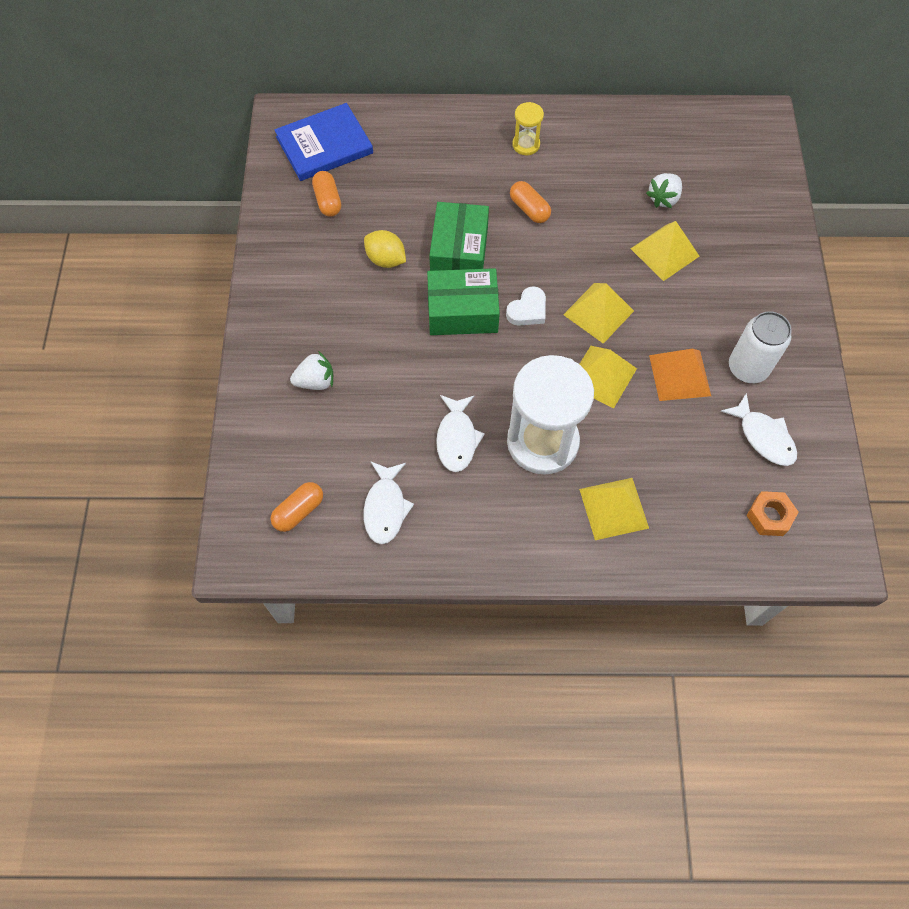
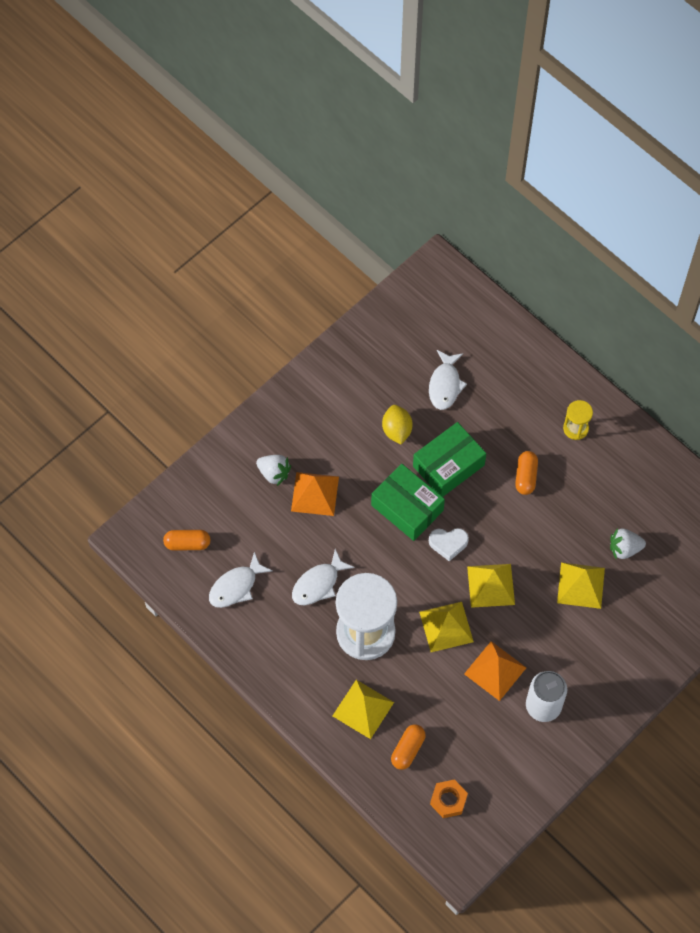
camera: 45 degrees right, 0 degrees up
blue book [274,103,373,181] -> none
orange capsule [312,171,341,217] -> orange capsule moved to [391,724,425,770]
white fish [721,393,797,466] -> white fish moved to [429,350,467,410]
none -> orange pyramid [291,472,339,516]

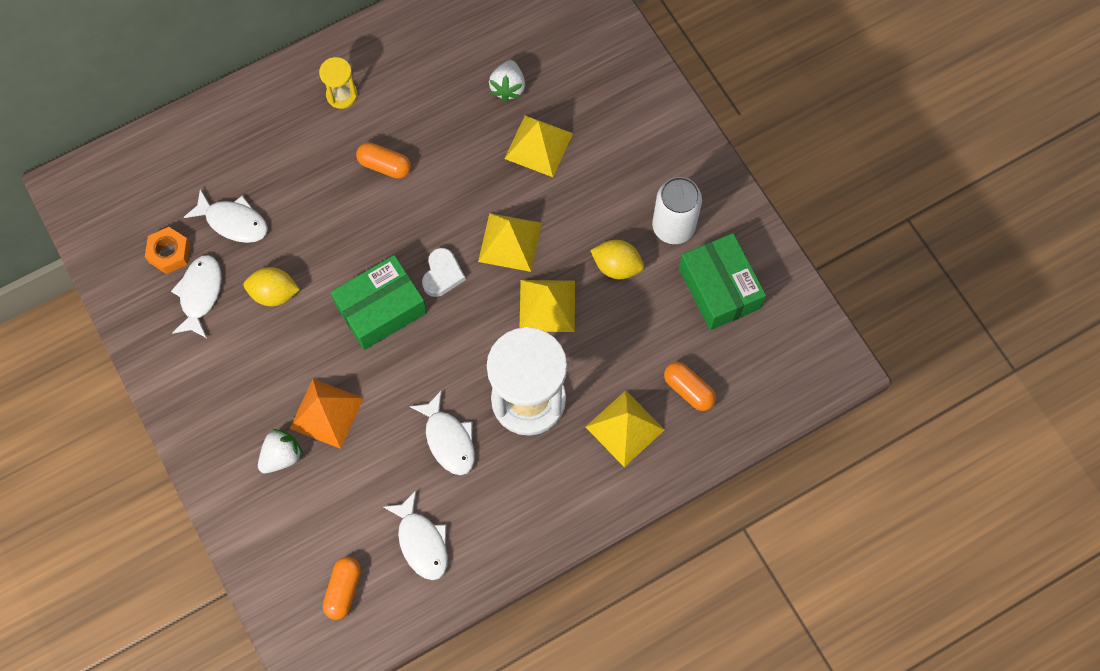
camera: 75 degrees left, 5 degrees up
green box [413,422,486,497] -> green box moved to [679,233,766,330]
orange nut [430,779,468,818] -> orange nut moved to [145,227,190,274]
orange pyramid [464,641,526,701] -> yellow lemon [590,240,644,279]
none -> white fish [171,255,222,338]

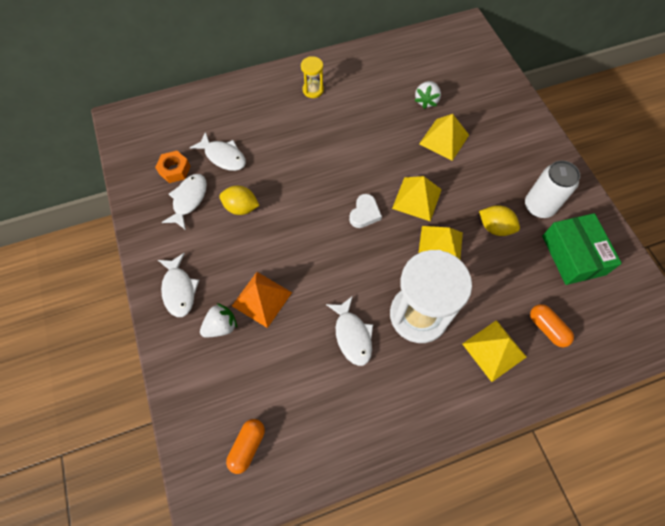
camera: 10 degrees right, 5 degrees down
green box [330,255,427,350] -> none
orange capsule [356,142,411,179] -> none
white fish [383,491,448,580] -> white fish moved to [158,253,199,317]

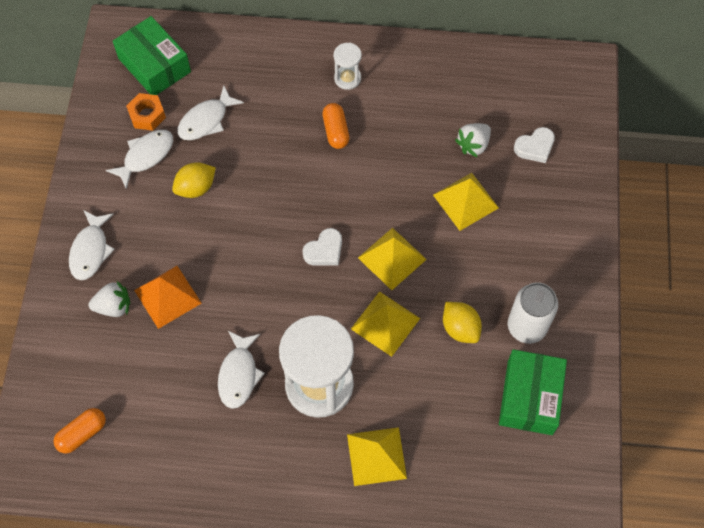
camera: 25 degrees right, 0 degrees up
white fish [190,132,246,171] -> white fish turned 75 degrees clockwise [177,86,244,140]
yellow lemon [219,186,260,215] -> yellow lemon turned 75 degrees counterclockwise [172,162,216,198]
yellow hourglass [301,56,324,98] -> white hourglass [334,43,362,90]
orange capsule [530,304,574,347] -> orange capsule moved to [322,103,350,149]
none -> green box [113,16,191,95]
none -> white heart [514,127,555,163]

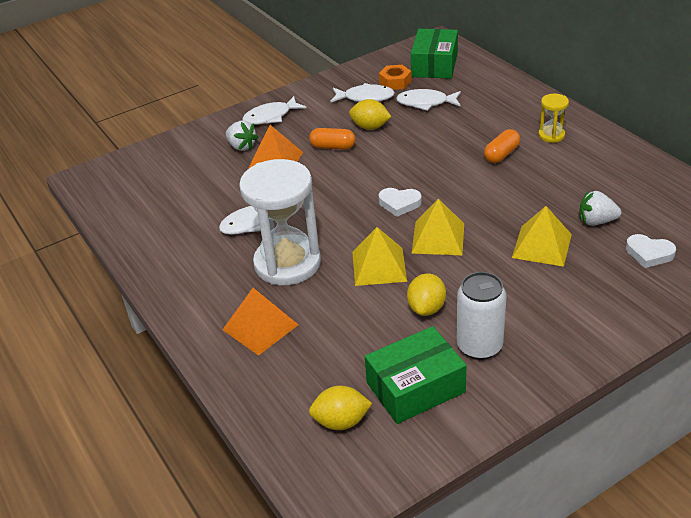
camera: 55 degrees right, 25 degrees down
orange capsule [54,408,106,454] -> orange capsule moved to [309,128,355,150]
white hourglass [334,43,362,90] -> yellow hourglass [538,94,569,143]
yellow pyramid [347,427,407,486] -> orange pyramid [223,288,298,356]
none -> yellow lemon [309,386,372,430]

